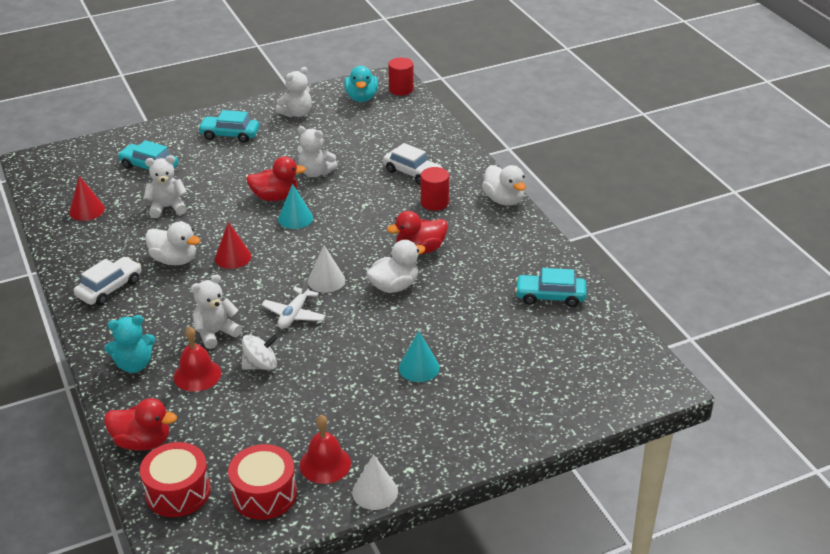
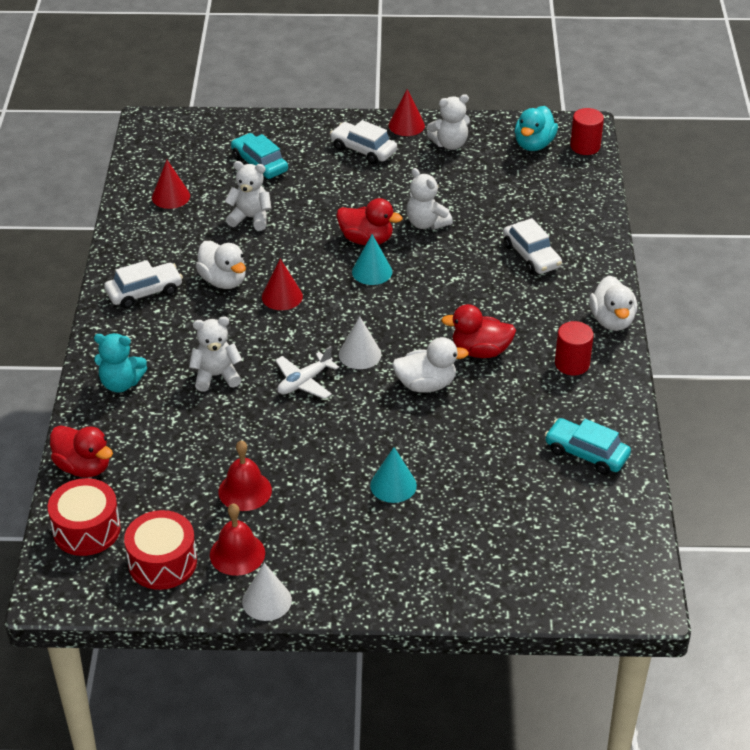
camera: 25 degrees right, 5 degrees up
red bell [173,326,221,392] -> red bell moved to [218,441,272,511]
turquoise car [198,110,259,143] -> white car [330,120,397,164]
white spinning top [242,334,278,370] -> none
red cylinder [421,167,449,211] -> red cylinder moved to [555,321,594,376]
none -> red cone [389,89,425,136]

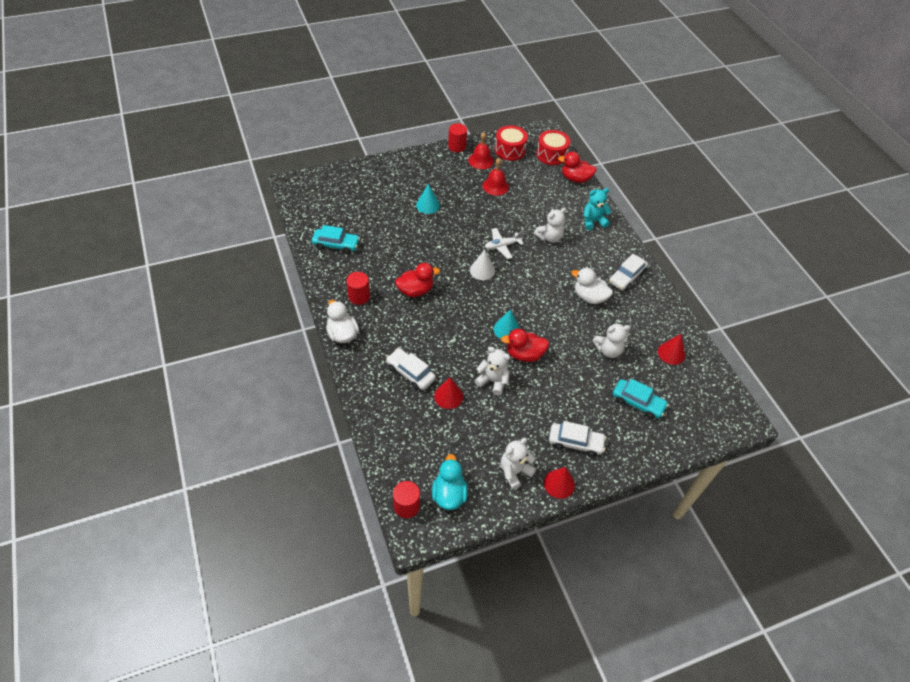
camera: 155 degrees right, 10 degrees up
white cone [242,563,292,621] -> red cylinder [448,123,467,152]
red cone [262,259,303,310] -> red cone moved to [434,378,463,409]
white plane [275,346,339,399] -> white plane turned 135 degrees counterclockwise [485,228,524,259]
white duck [392,337,469,392] -> none

